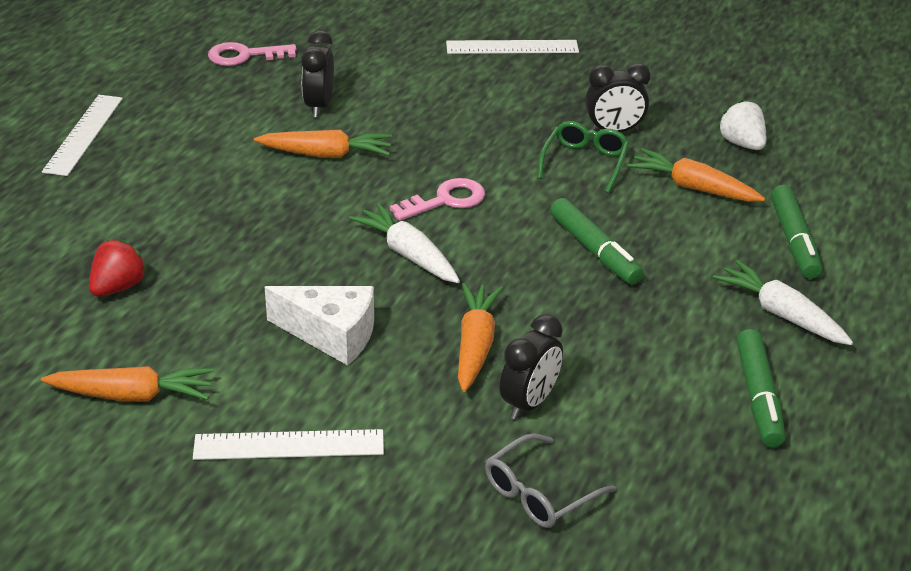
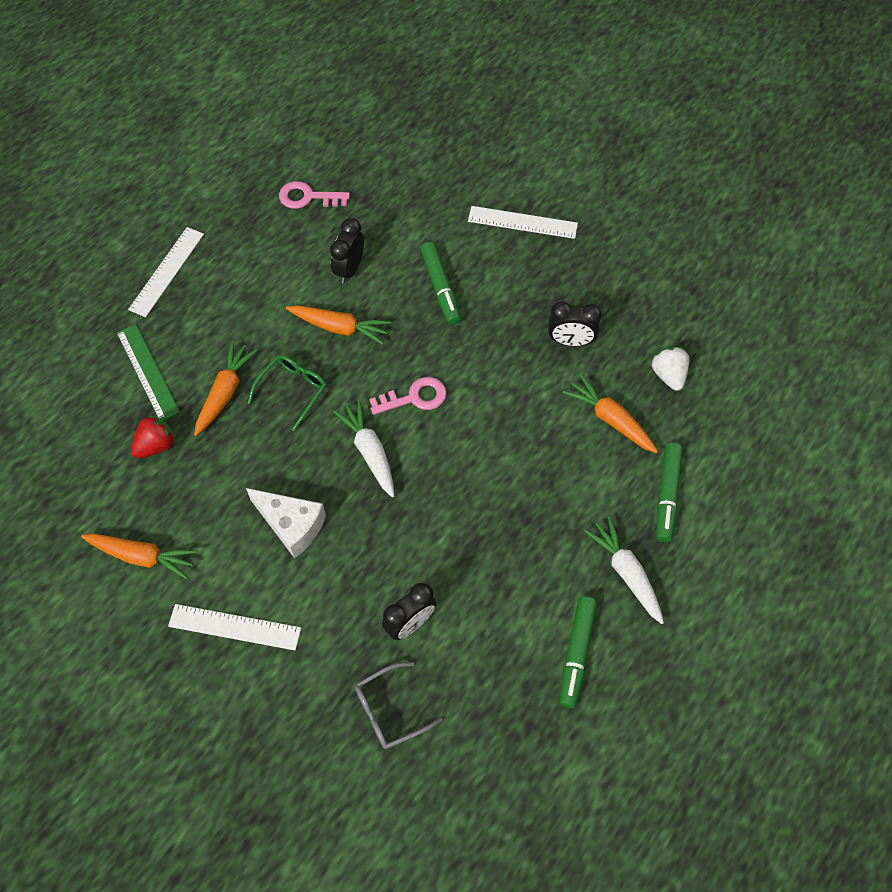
camera: 15 degrees right, 25 degrees up
orange carrot [458,283,503,392] -> orange carrot moved to [194,341,257,436]
green glasses [538,121,629,193] -> green glasses moved to [248,355,327,431]
green marker [550,198,644,285] -> green marker moved to [420,242,461,325]
none -> green ruler [117,324,180,421]

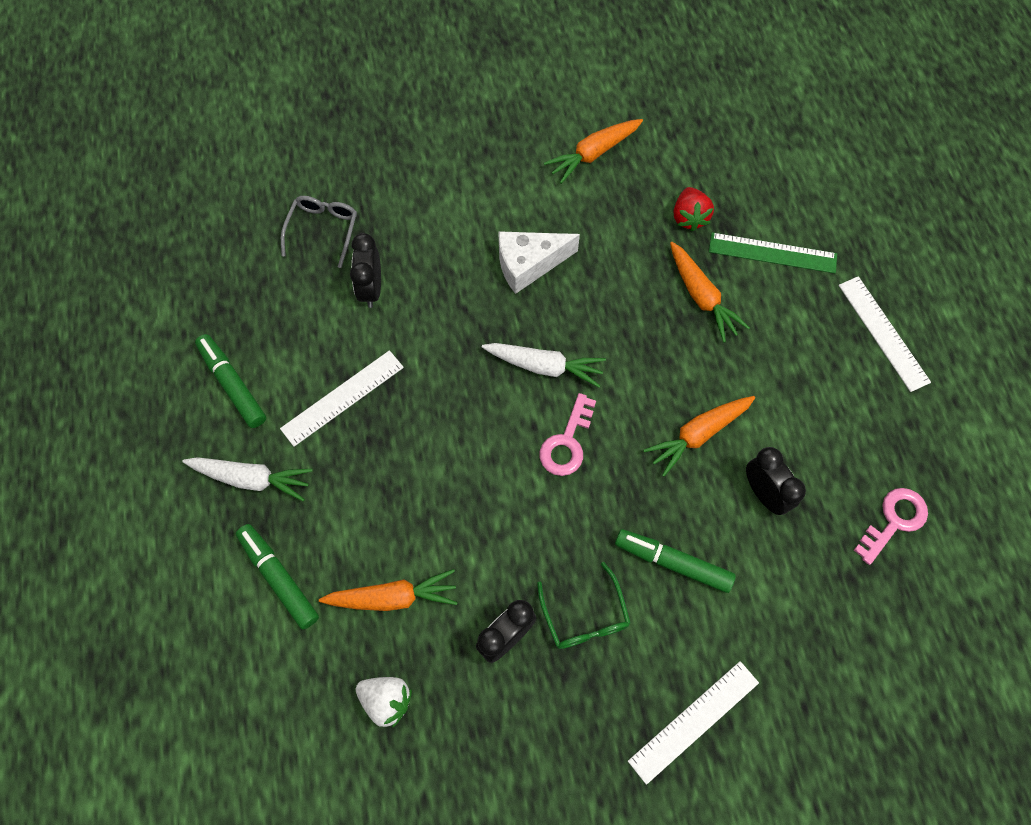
camera: 130 degrees right, 5 degrees up
white ruler [168,604,301,650] -> white ruler moved to [280,350,404,447]
green glasses [248,355,327,431] -> green glasses moved to [537,562,631,649]

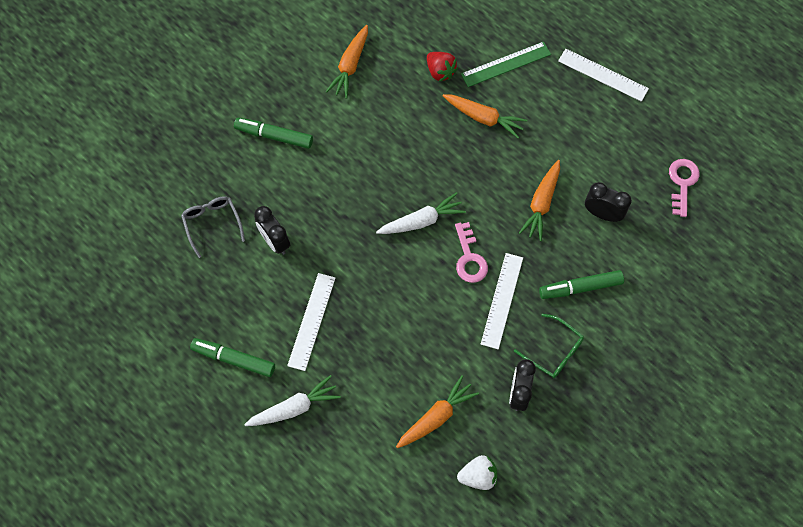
camera: 35 degrees left, 0 degrees up
green marker [236,524,319,630] -> green marker moved to [234,118,313,149]
white cheese [498,231,580,294] -> none
white ruler [628,661,759,785] -> white ruler moved to [481,253,523,349]

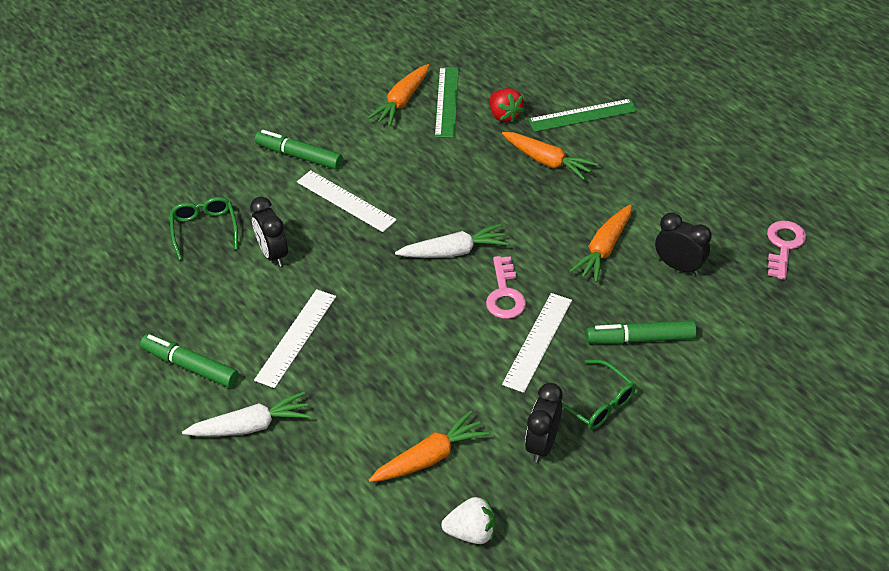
camera: 10 degrees right, 20 degrees down
grey glasses [181,196,245,258] -> green glasses [170,197,238,260]
white ruler [558,49,649,102] -> white ruler moved to [297,170,397,232]
none -> green ruler [435,67,459,138]

